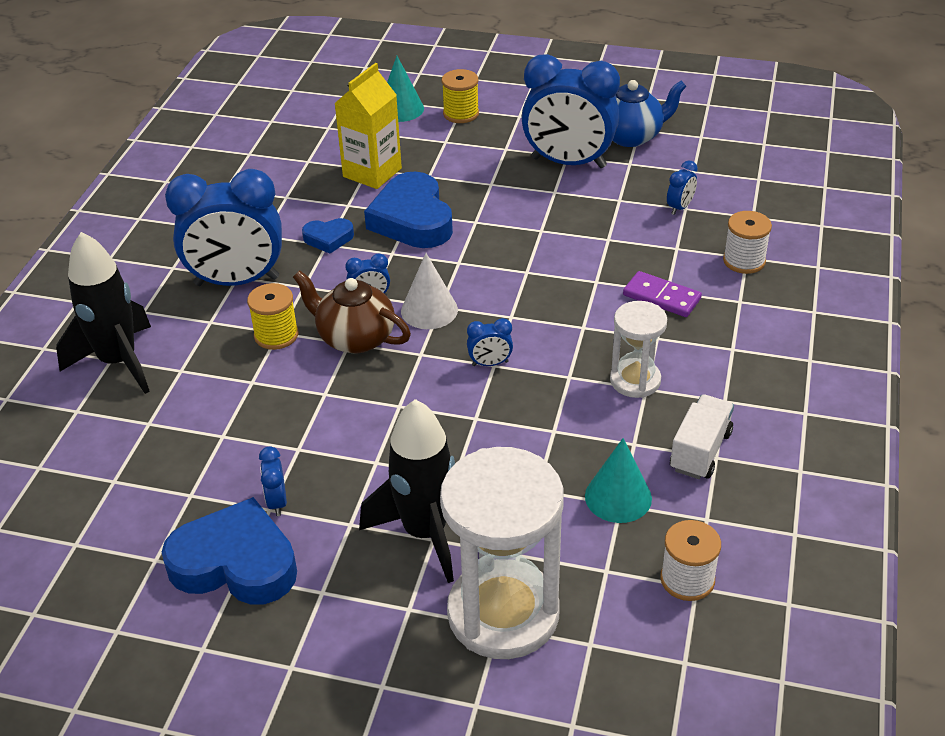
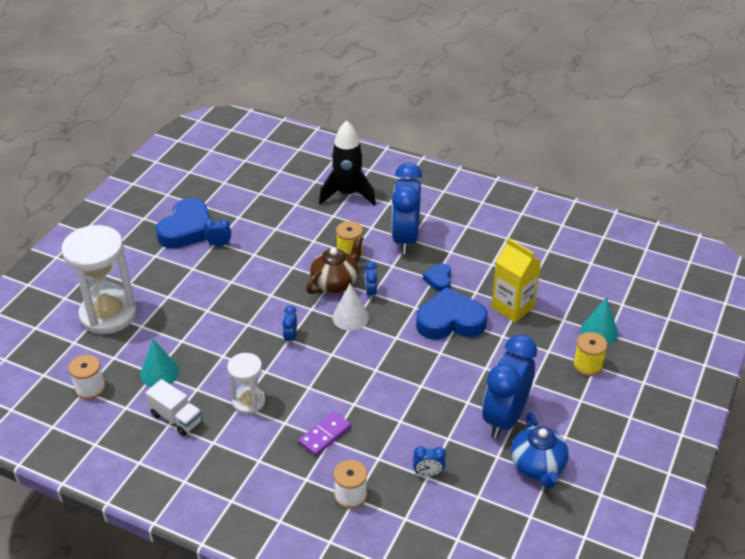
camera: 100 degrees right, 0 degrees up
black rocket [359,399,455,583] -> none
blue clock [667,161,698,215] -> blue clock turned 45 degrees counterclockwise [413,446,446,476]

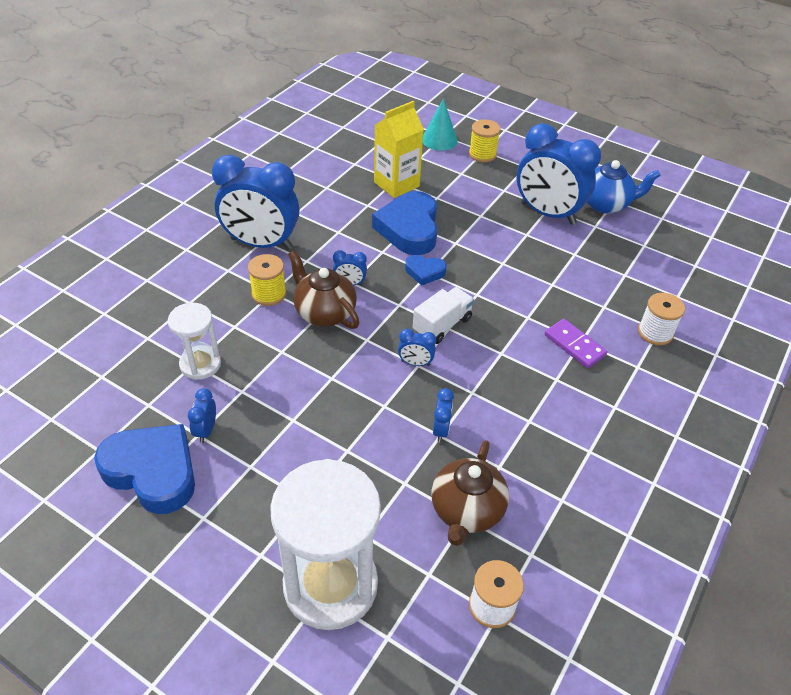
camera: 85 degrees left, 5 degrees up
turquoise cone [140,339,179,387] -> brown teapot [431,440,509,546]
white truck [145,379,203,436] -> white truck moved to [413,287,474,344]
white hourglass [227,353,265,414] -> white hourglass moved to [168,303,221,380]
black rocket [319,120,376,206] -> none
white cone [332,284,369,331] -> none
blue clock [413,446,446,476] -> blue clock moved to [433,388,454,442]
blue heart [423,263,451,292] -> blue heart moved to [405,255,447,286]

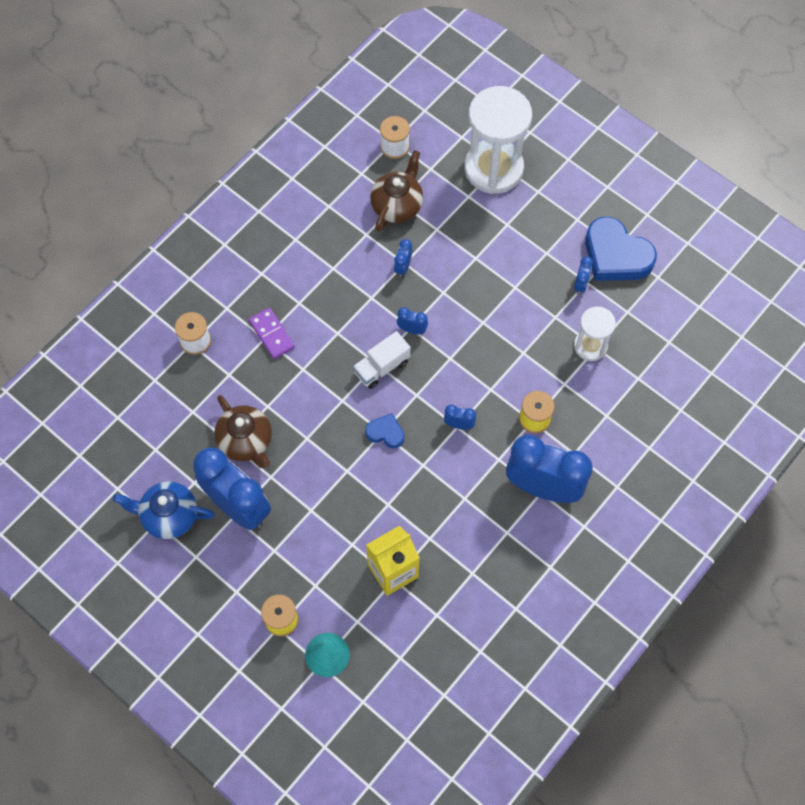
camera: 170 degrees left, 20 degrees up
brown teapot [288,250,360,329] -> brown teapot moved to [214,395,272,468]
blue heart [372,191,437,255] -> none

